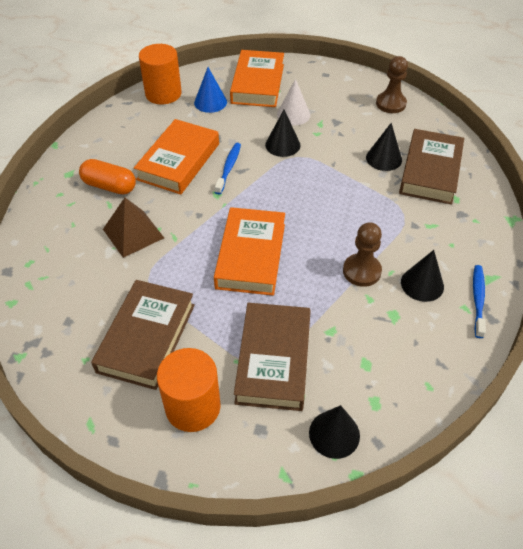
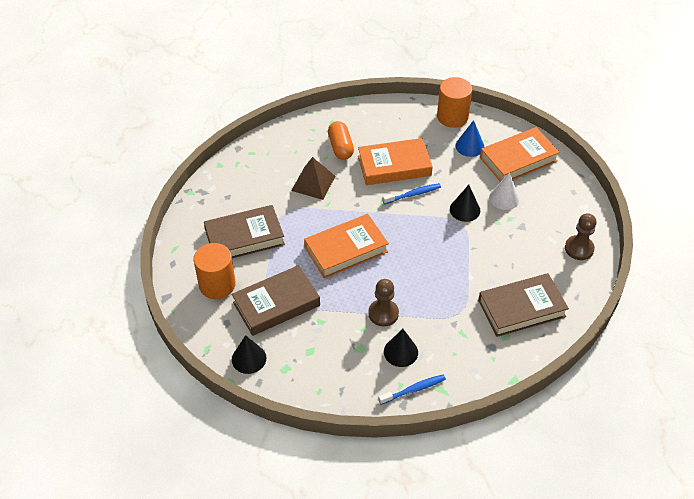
camera: 55 degrees right, 0 degrees up
black cone [366,123,402,171] -> none

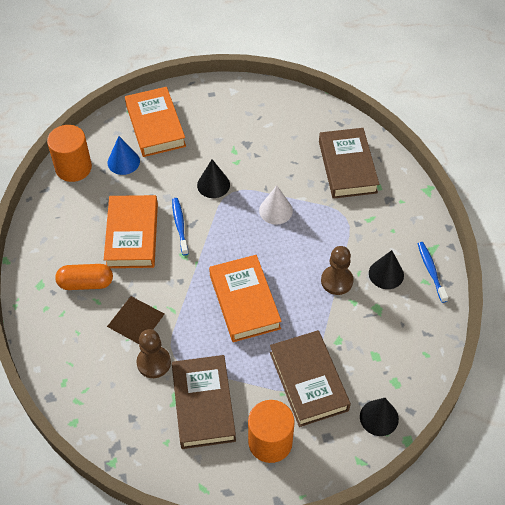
camera: 80 degrees left, 5 degrees up
white cone [489,173,520,210] -> white cone moved to [259,186,293,225]
brown pawn [565,213,596,260] -> brown pawn moved to [136,329,171,378]

